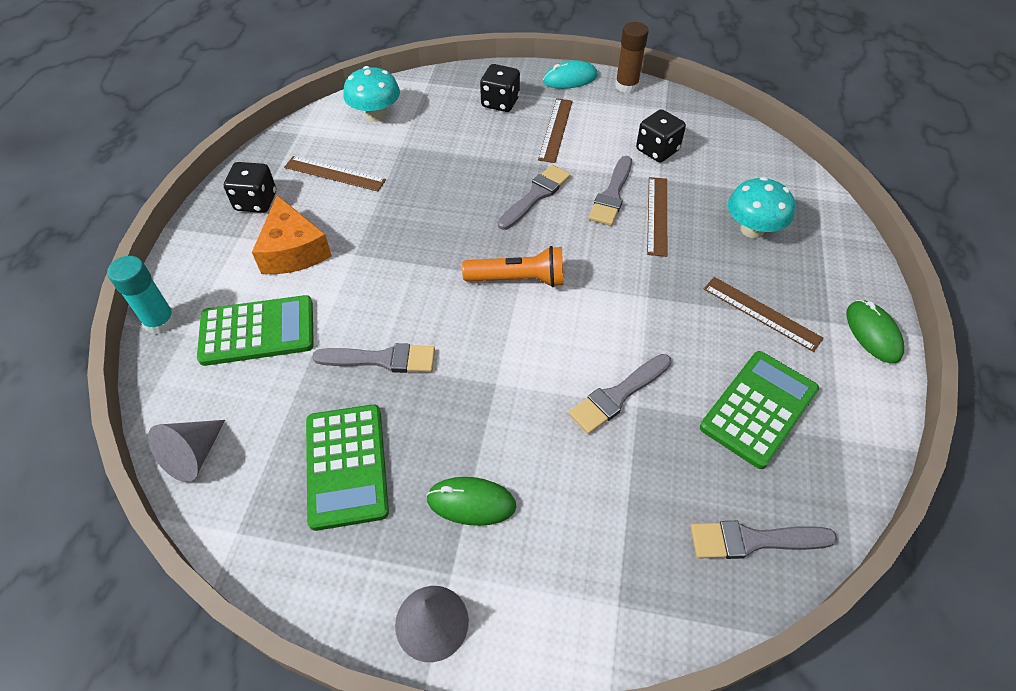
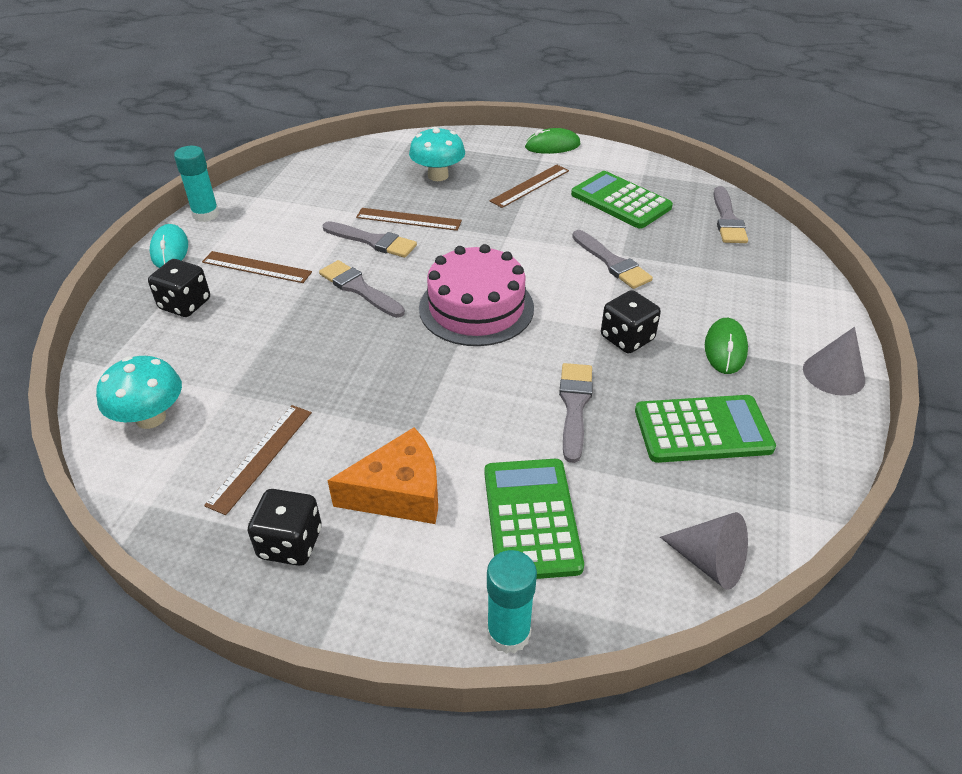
camera: 85 degrees left, 10 degrees down
orange flashlight [462,246,564,287] -> pink cake [419,244,534,346]
brown glue stick [615,22,649,93] -> turquoise glue stick [174,146,219,222]
black dice [636,109,686,162] -> black dice moved to [601,290,661,354]

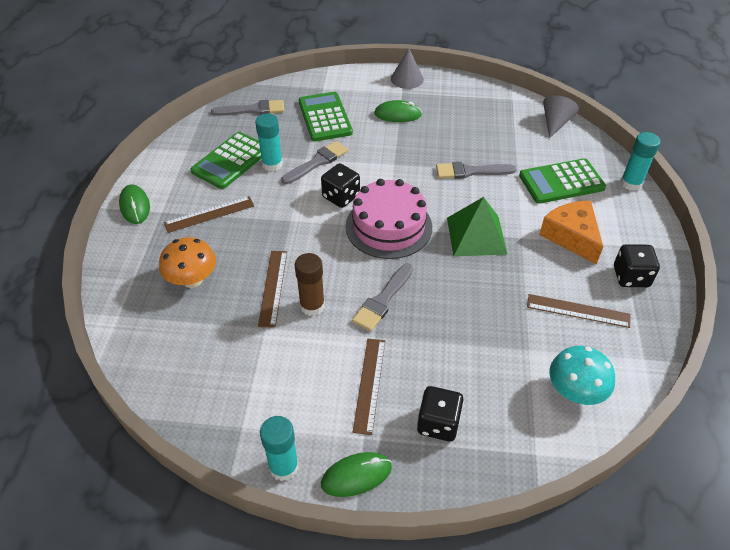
camera: 100 degrees left, 5 degrees up
turquoise mouse [150,224,188,268] -> green mouse [321,452,392,497]
grey brush [323,221,417,258] -> brown glue stick [295,253,325,316]
turquoise mushroom [409,127,465,181] -> orange mushroom [159,237,216,288]
brown ruler [490,164,569,208] -> brown ruler turned 60 degrees counterclockwise [164,196,254,233]
black dice [601,290,661,354] -> black dice moved to [321,163,360,208]
green calculator [635,395,776,463] -> green calculator moved to [299,92,353,141]
none -> turquoise glue stick [255,113,283,171]
none -> green pyramid [447,197,508,256]

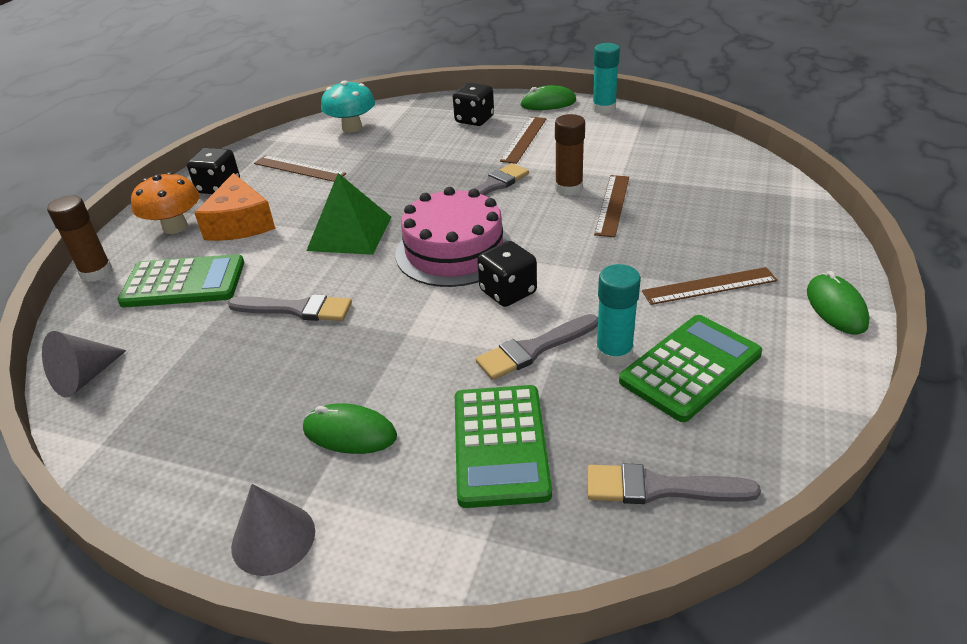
camera: 165 degrees left, 10 degrees down
orange mushroom [159,237,216,288] -> orange mushroom moved to [131,172,200,234]
turquoise glue stick [621,132,661,191] -> brown glue stick [47,195,113,282]

